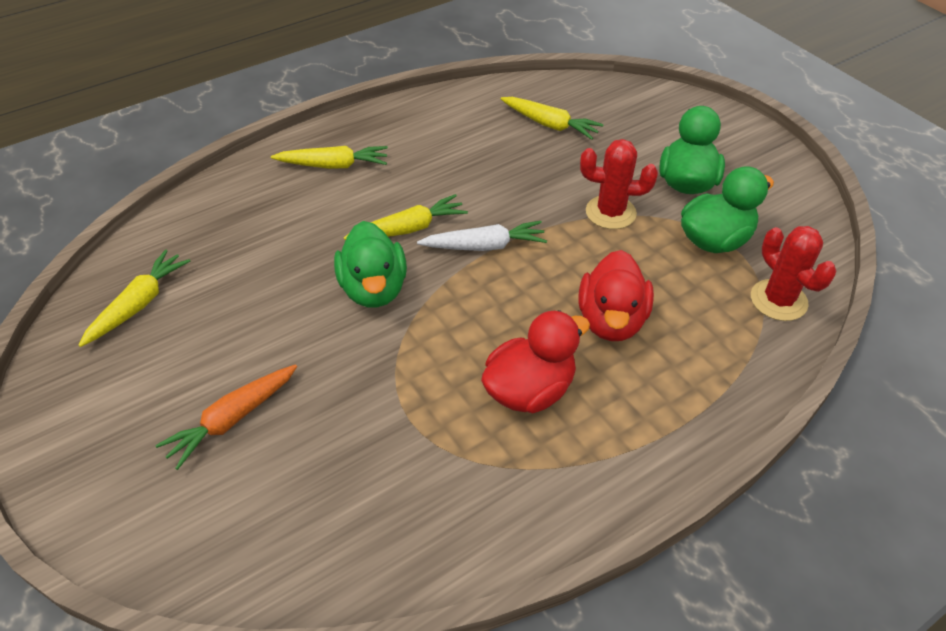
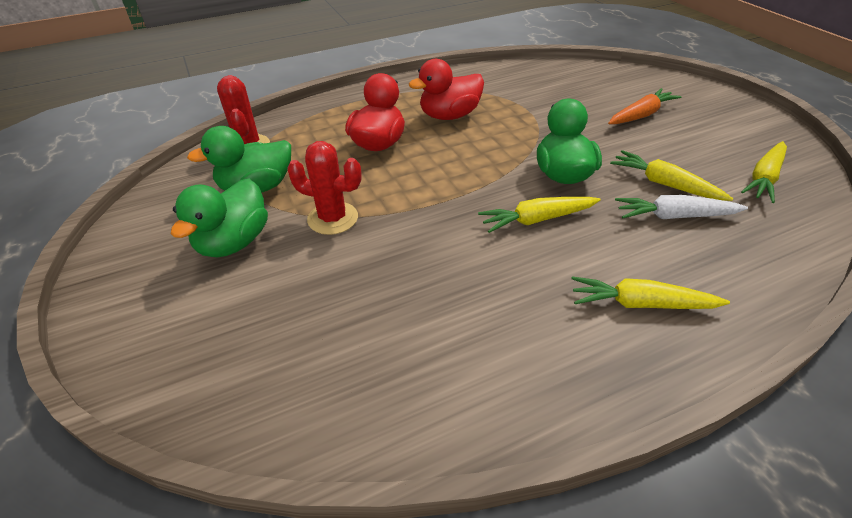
camera: 170 degrees left, 5 degrees down
white carrot [417,221,547,251] -> white carrot moved to [615,195,748,219]
yellow carrot [501,97,604,140] -> yellow carrot moved to [610,150,734,201]

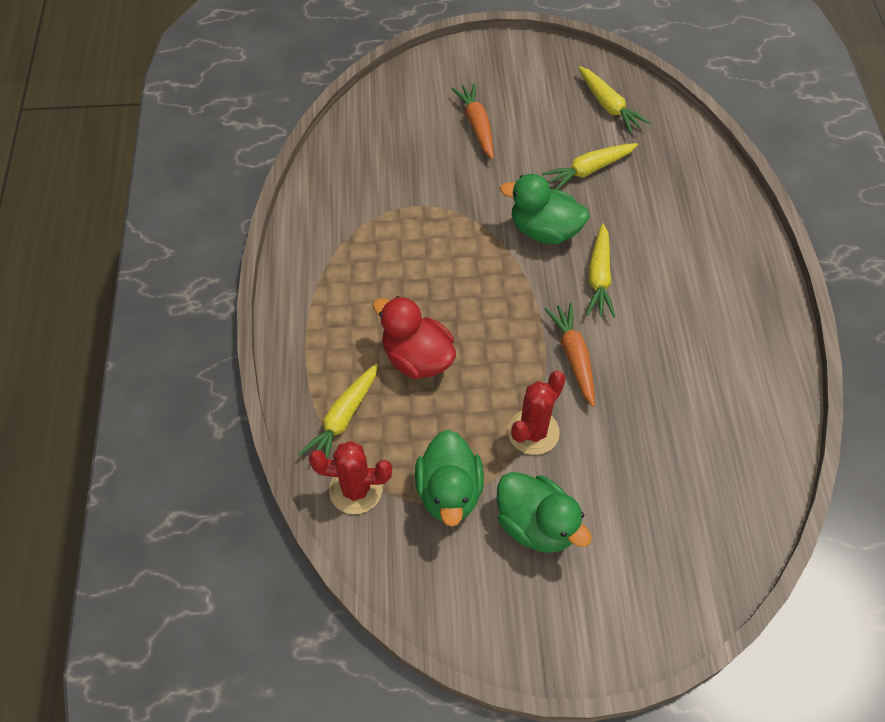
camera: 70 degrees left, 15 degrees up
red duck [409,59,484,120] -> none
yellow carrot [571,276,730,309] -> yellow carrot moved to [299,363,378,459]
white carrot [615,195,748,219] -> none
none -> orange carrot [545,303,595,407]

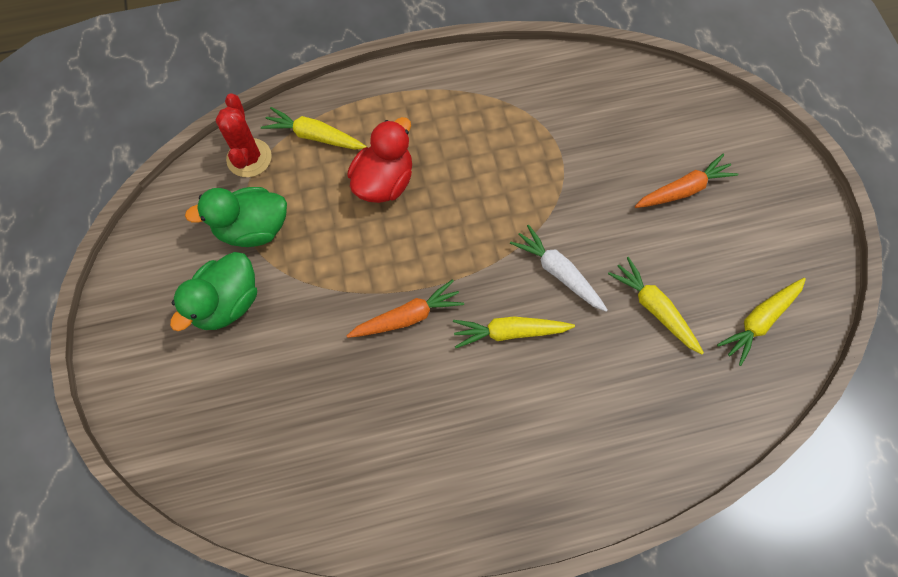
camera: 80 degrees right, 10 degrees up
green duck [500,174,589,244] -> white carrot [510,225,608,311]
red cactus [508,371,566,455] -> none

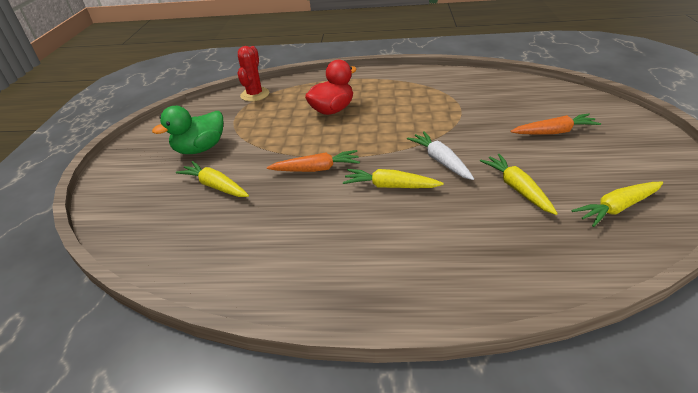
camera: 20 degrees right, 30 degrees down
green duck [185,187,287,247] -> none
yellow carrot [261,107,367,150] -> yellow carrot moved to [176,161,249,197]

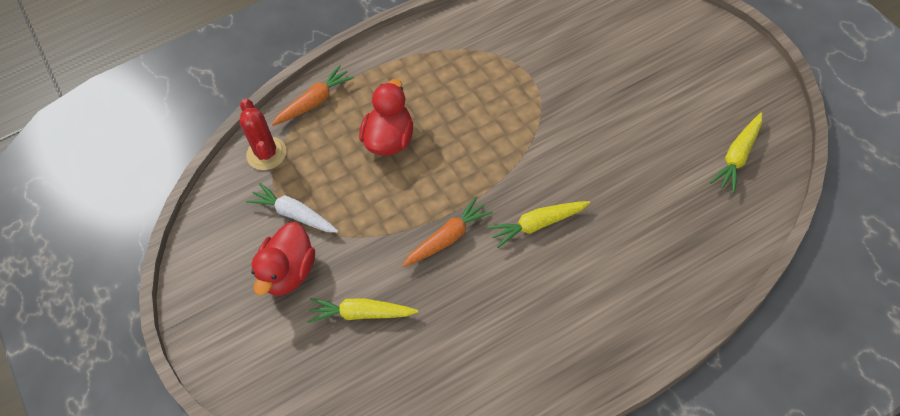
camera: 30 degrees left, 20 degrees up
green duck [152,106,223,154] -> red duck [251,222,315,296]
white carrot [407,131,474,180] -> white carrot moved to [246,183,338,233]
yellow carrot [480,154,558,215] -> none
orange carrot [511,114,601,135] -> orange carrot moved to [272,65,354,126]

